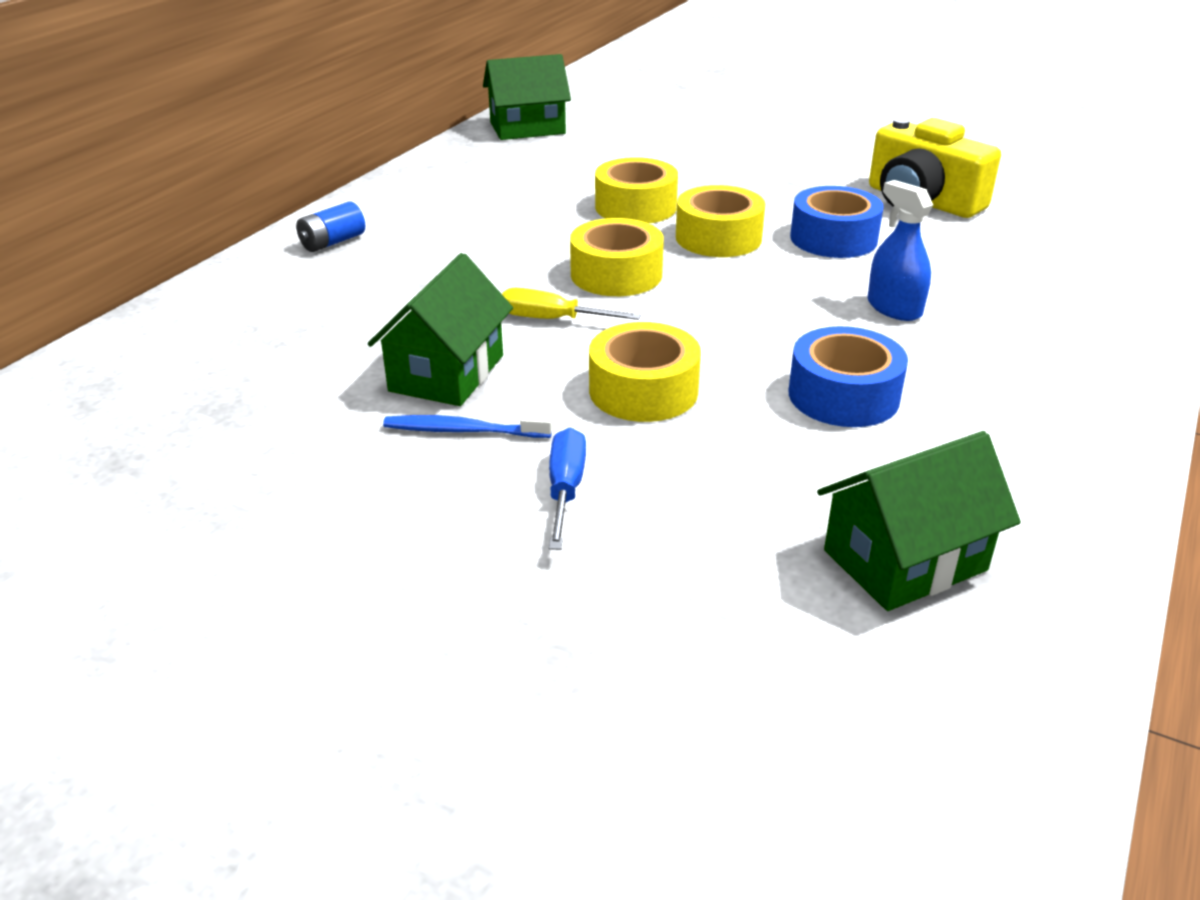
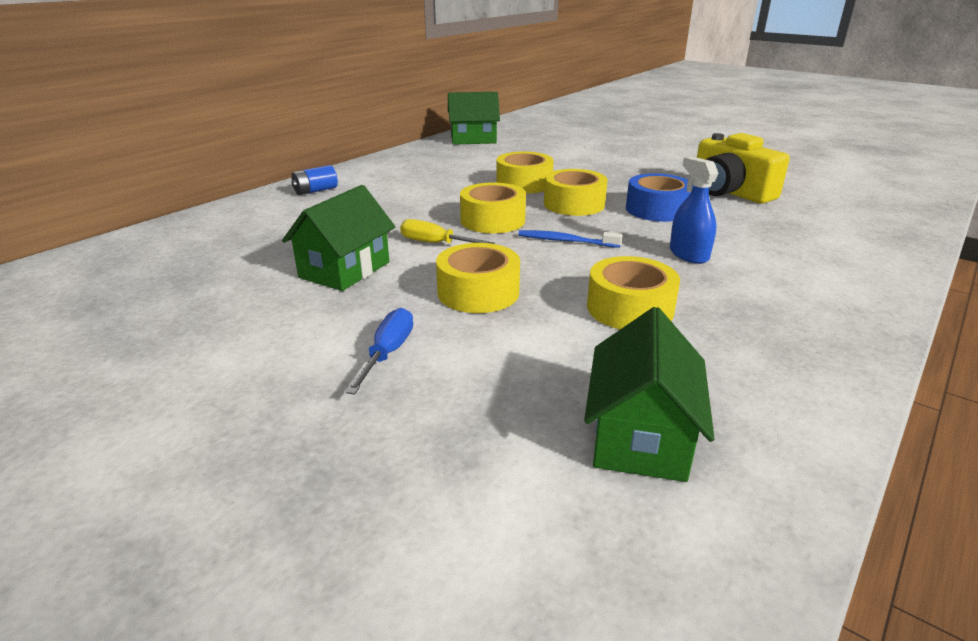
camera: 10 degrees right, 5 degrees down
blue toothbrush [383,413,553,438] -> blue toothbrush moved to [518,230,622,248]
blue tape [789,326,908,427] -> yellow tape [587,256,680,329]
green house [817,431,1021,611] -> green house turned 60 degrees counterclockwise [584,307,715,482]

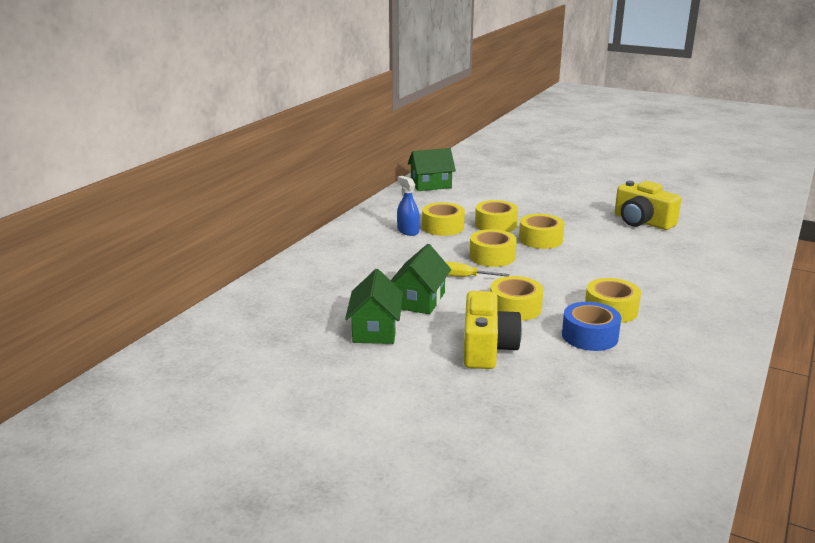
camera: 10 degrees left, 5 degrees down
blue battery [291,165,338,195] -> none
blue screwdriver [346,308,413,395] -> yellow camera [463,291,522,369]
blue toothbrush [518,230,622,248] -> none
green house [584,307,715,482] -> green house moved to [345,269,403,344]
blue tape [626,173,694,222] -> blue tape moved to [562,302,621,351]
blue spray bottle [670,157,719,264] -> blue spray bottle moved to [397,176,420,236]
none -> yellow tape [422,202,465,236]

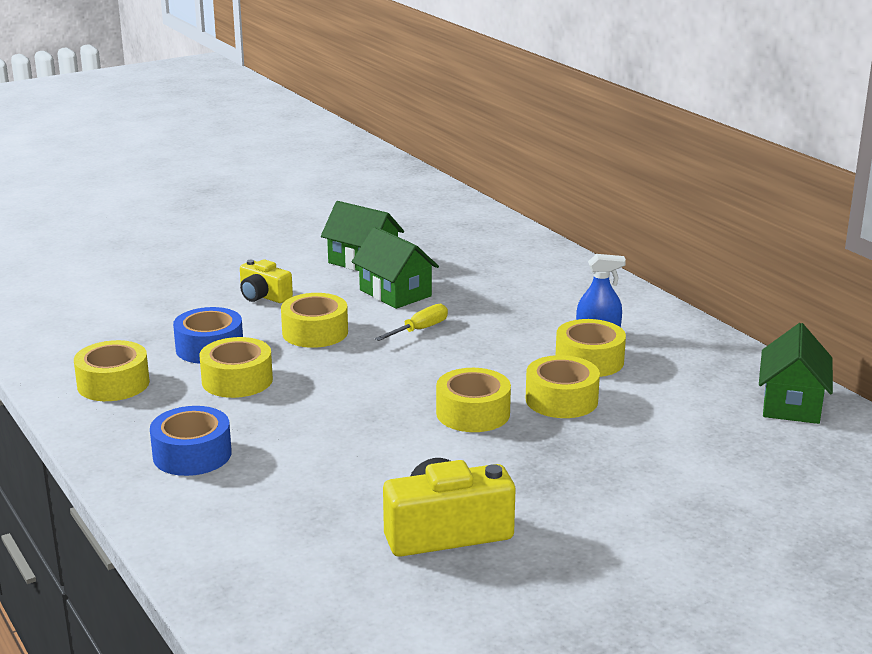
camera: 120 degrees right, 0 degrees up
yellow camera [463,291,522,369] -> yellow camera [240,259,293,303], size x0.60
yellow tape [470,229,517,267] -> yellow tape moved to [74,340,150,401]
none -> blue tape [150,406,232,476]

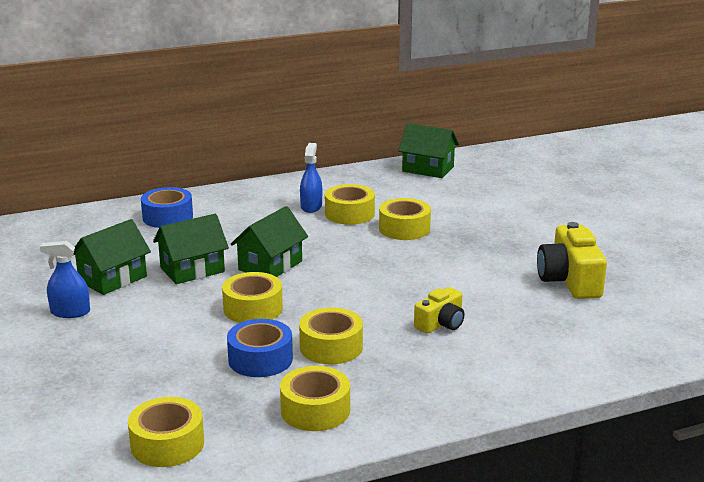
camera: 80 degrees left, 0 degrees up
blue tape [150,406,232,476] -> blue tape moved to [141,187,193,228]
yellow camera [240,259,293,303] -> yellow camera moved to [414,287,465,334]
yellow screwdriver [375,304,448,341] -> green house [230,206,308,277]
yellow tape [436,368,511,432] -> yellow tape moved to [128,397,204,467]
none -> blue spray bottle [40,241,90,318]

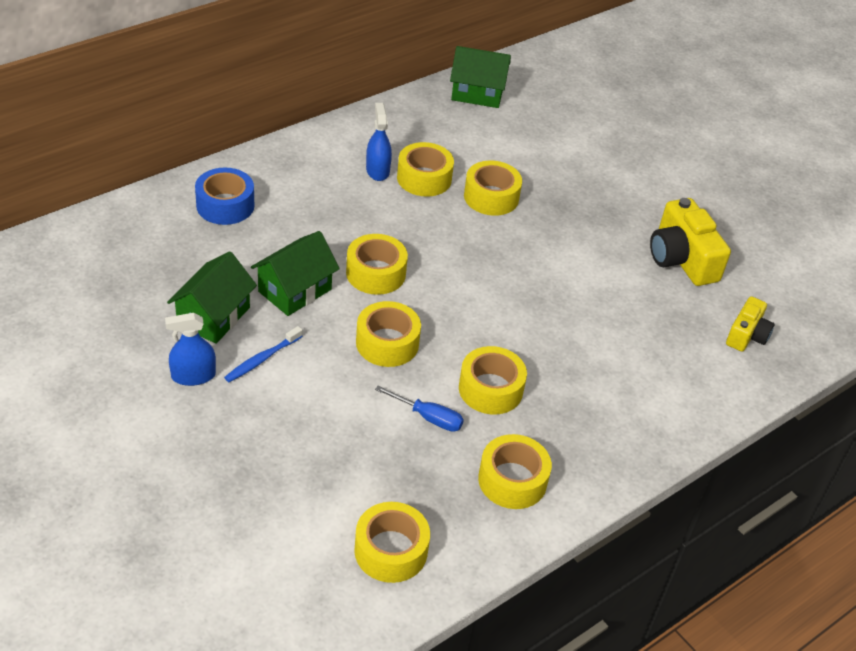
camera: 20 degrees left, 20 degrees up
blue tape [227,319,293,377] -> blue screwdriver [375,386,464,432]
green house [230,206,308,277] -> yellow tape [346,234,408,295]
yellow camera [414,287,465,334] -> yellow camera moved to [726,296,775,352]
none -> blue toothbrush [224,326,303,382]

